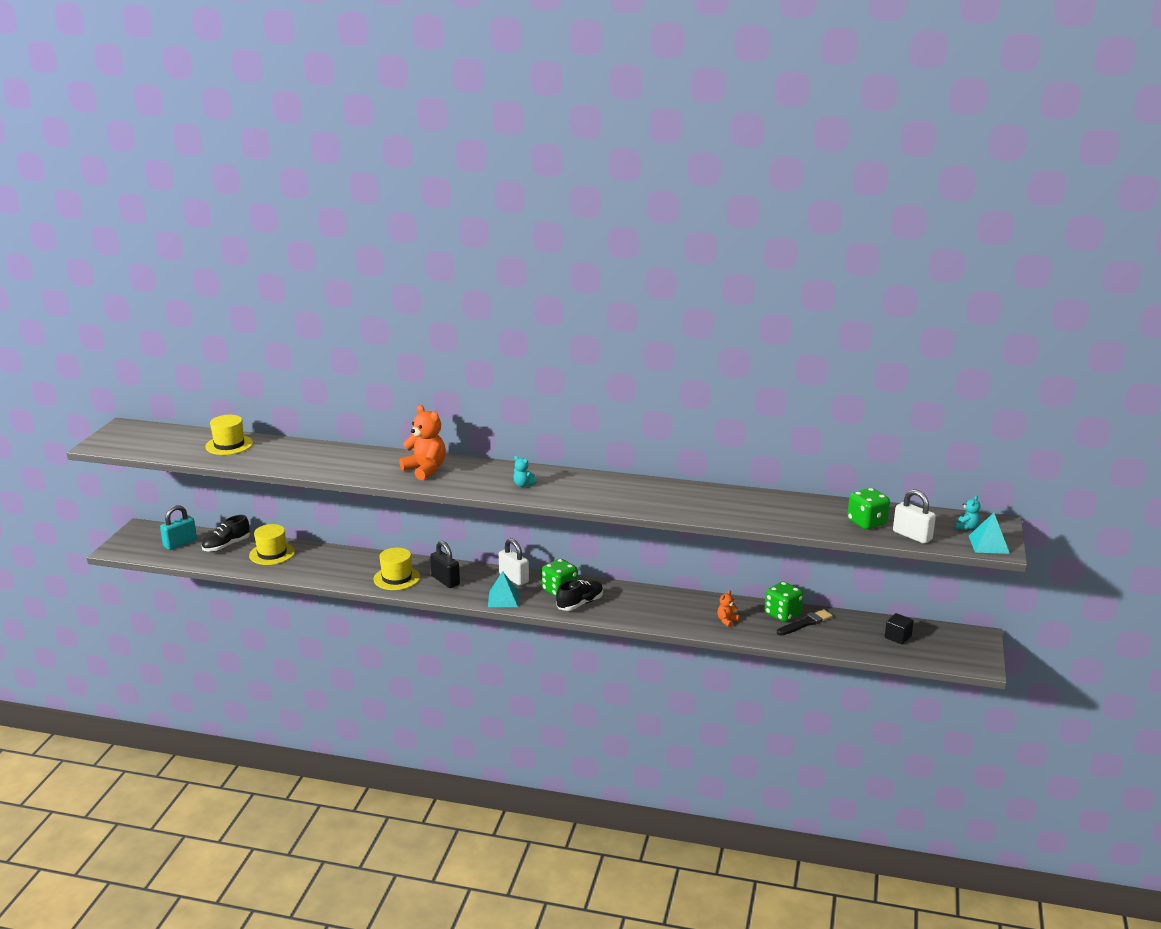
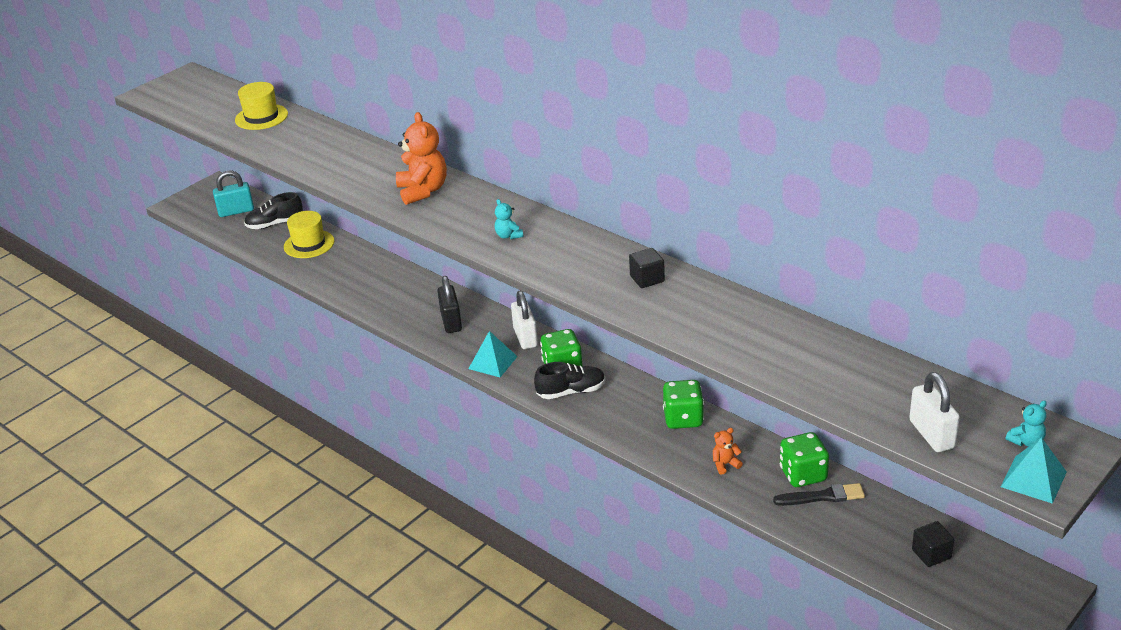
camera: 30 degrees right, 10 degrees up
yellow hat [373,548,420,590] -> none
green dice [847,488,890,530] -> green dice moved to [663,380,704,429]
none -> black cube [629,248,665,288]

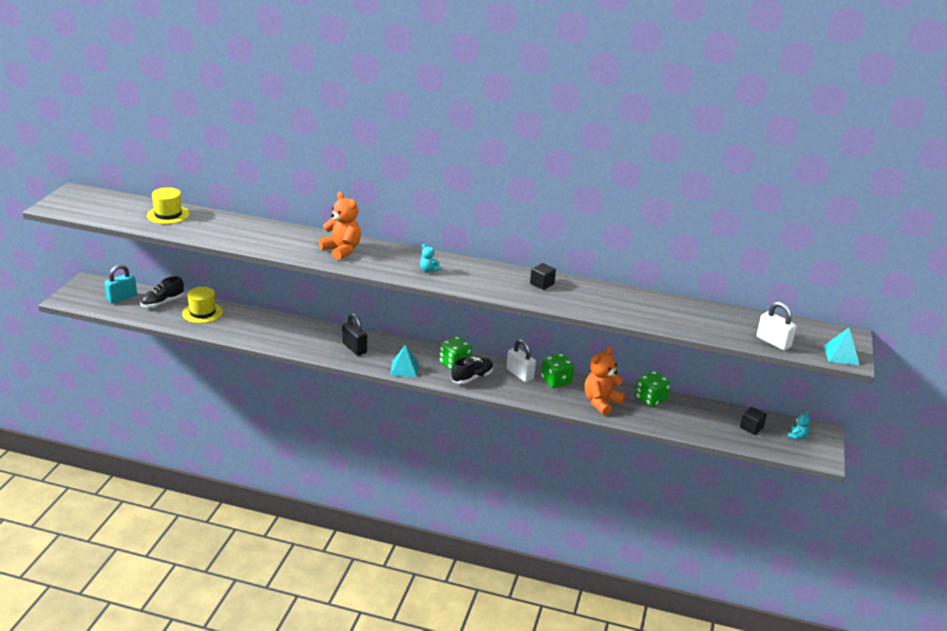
camera: 30 degrees left, 5 degrees down
white padlock [511,291,538,349] -> white padlock moved to [506,339,536,382]
orange teddy bear [713,428,743,475] -> orange teddy bear [584,347,625,415], size x2.08
black brush [773,483,865,506] -> none
turquoise teddy bear [1006,400,1047,447] -> turquoise teddy bear moved to [788,412,810,440]

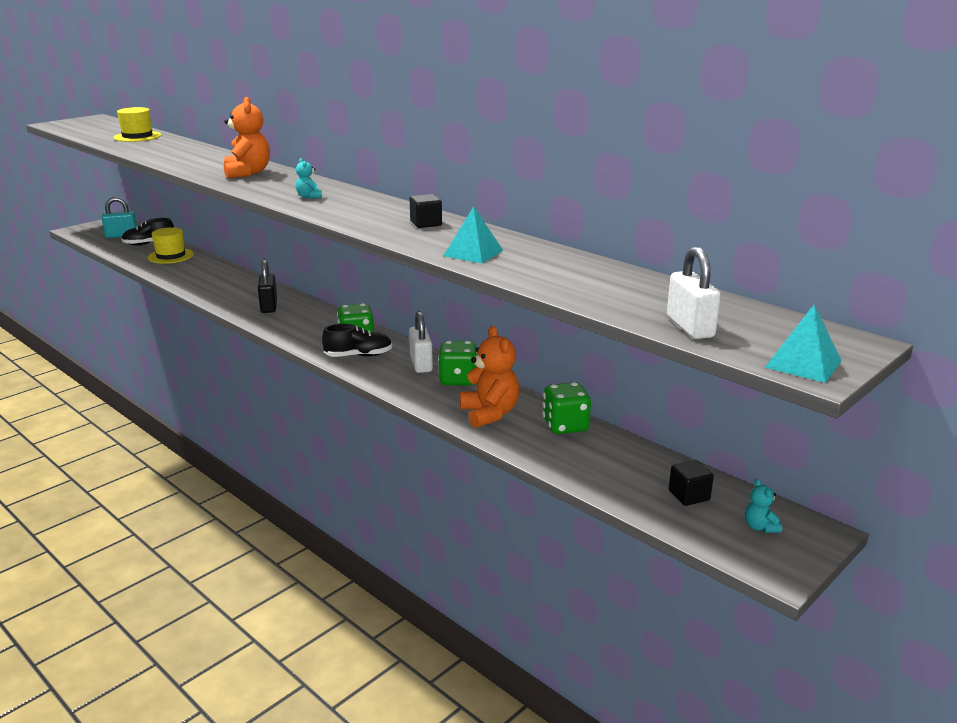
camera: 30 degrees right, 5 degrees down
turquoise pyramid [390,345,419,377] -> turquoise pyramid moved to [444,206,504,263]
orange teddy bear [584,347,625,415] -> orange teddy bear turned 90 degrees clockwise [460,326,519,428]
turquoise teddy bear [788,412,810,440] -> turquoise teddy bear turned 105 degrees clockwise [745,479,782,533]

